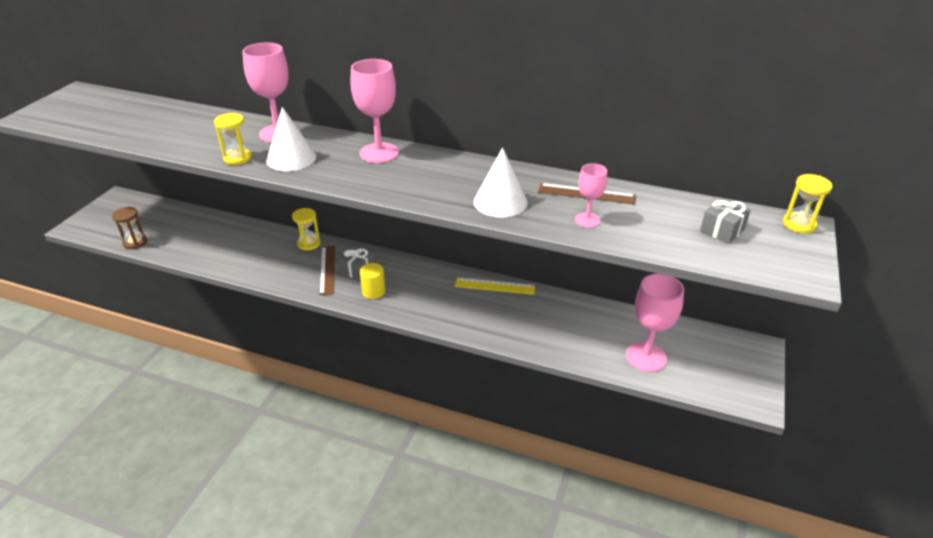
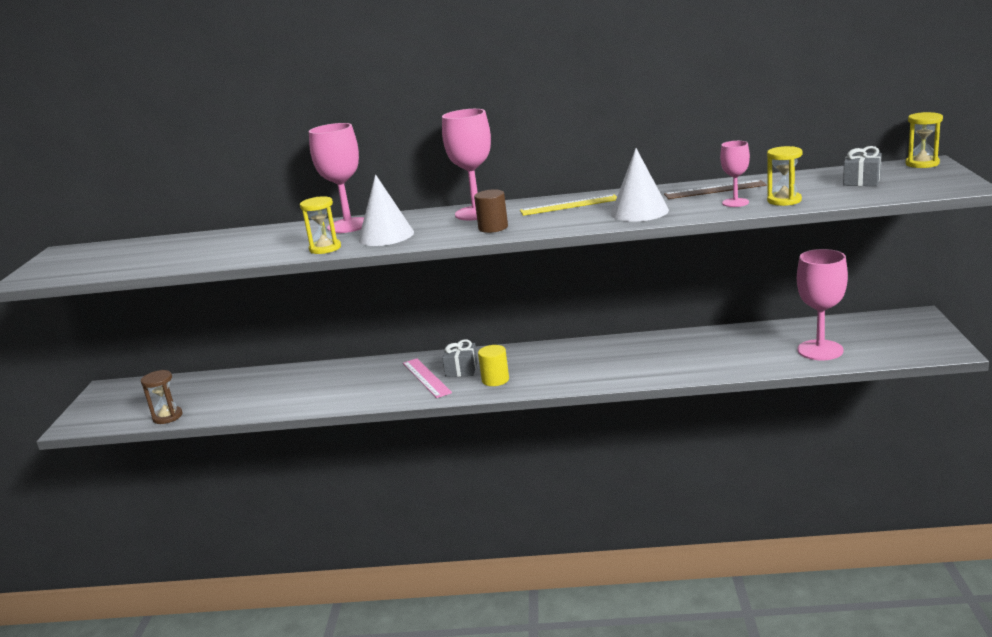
camera: 15 degrees left, 15 degrees down
yellow hourglass [292,208,321,251] -> yellow hourglass moved to [767,146,802,206]
brown ruler [320,246,335,295] -> pink ruler [403,358,452,398]
yellow ruler [455,277,535,295] -> yellow ruler moved to [520,194,617,216]
none -> brown cylinder [474,190,508,233]

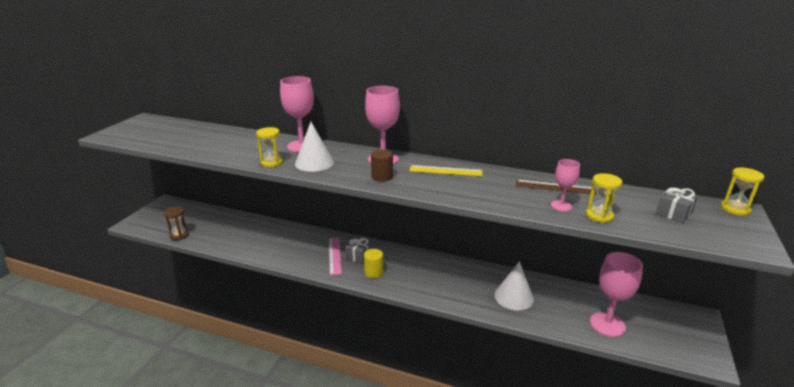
camera: 15 degrees right, 5 degrees up
white cone [611,148,669,222] -> white cone moved to [495,261,534,310]

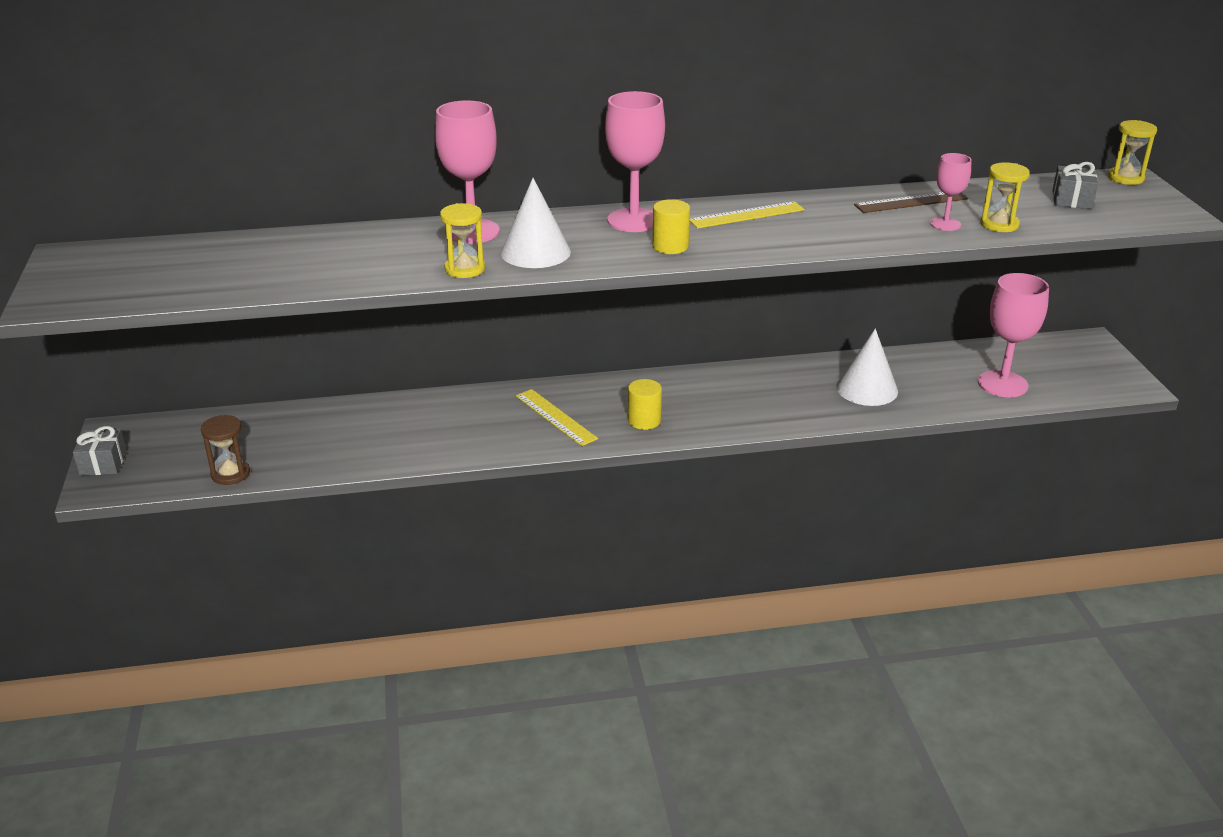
camera: 30 degrees left, 5 degrees up
pink ruler [329,238,342,275] -> yellow ruler [516,389,598,446]
grey gift [345,237,372,264] -> grey gift moved to [73,426,127,476]
brown cylinder [371,150,393,182] -> yellow cylinder [652,199,690,254]

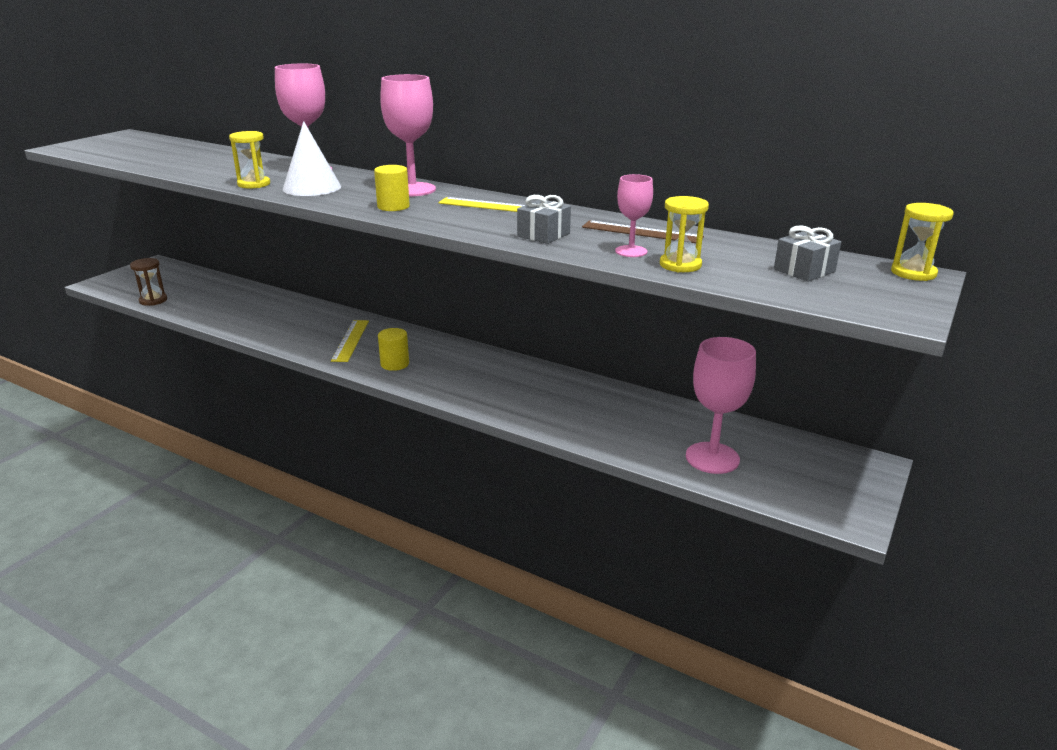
camera: 40 degrees right, 5 degrees down
grey gift [73,426,127,476] -> grey gift moved to [517,195,571,244]
white cone [836,329,898,406] -> none

